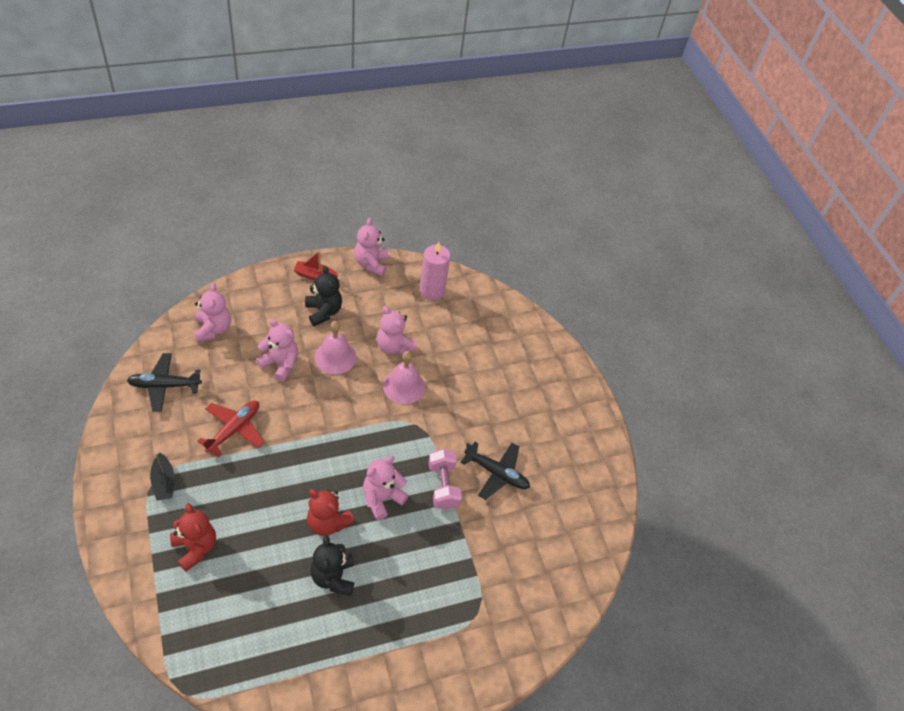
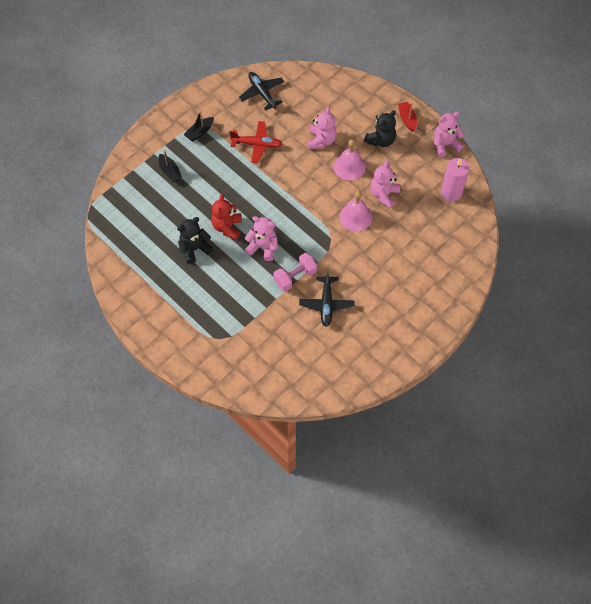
camera: 70 degrees right, 10 degrees up
red teddy bear [170,503,216,572] -> black boat [158,150,182,182]
pink teddy bear [194,283,231,342] -> none

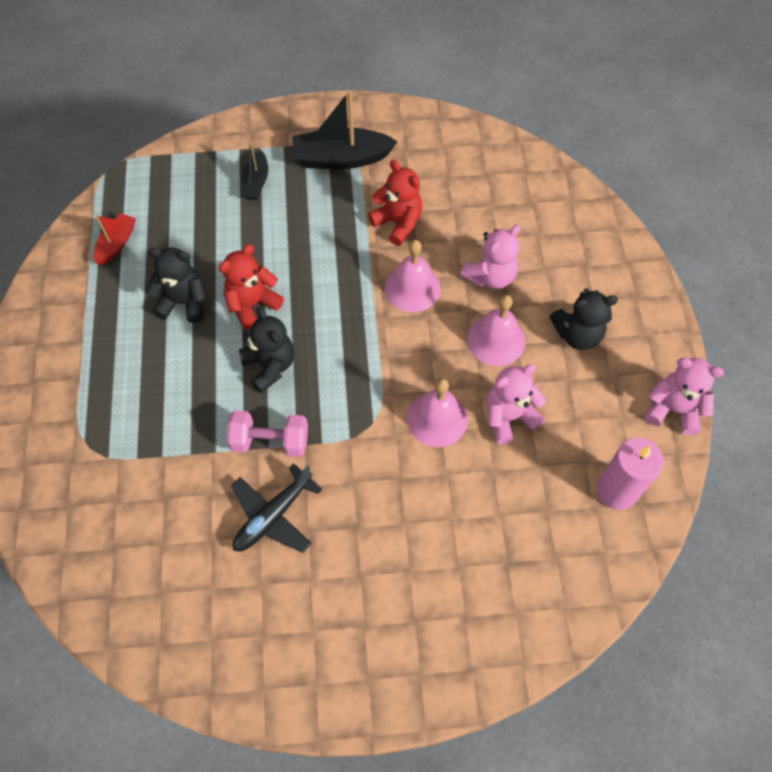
camera: 40 degrees right, 0 degrees up
black boat [184,111,214,142] -> black boat [292,90,398,169], size x1.75
red plane [229,121,282,163] -> red teddy bear [368,160,422,246]
black plane [239,72,284,110] -> none
pink teddy bear [245,216,278,261] -> black teddy bear [239,307,294,393]
red boat [398,102,417,132] -> red boat moved to [93,213,136,265]
none -> pink bell [385,240,441,312]

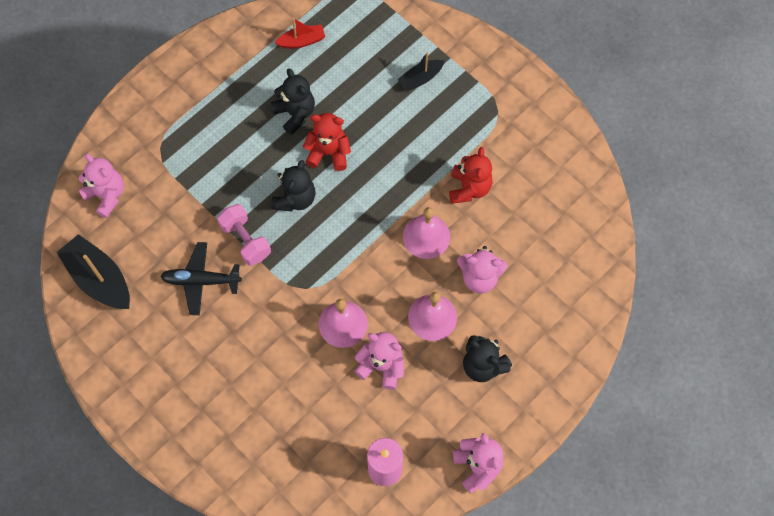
camera: 50 degrees right, 5 degrees up
black boat [292,90,398,169] -> black boat moved to [56,234,130,309]
none -> pink teddy bear [78,154,124,218]

